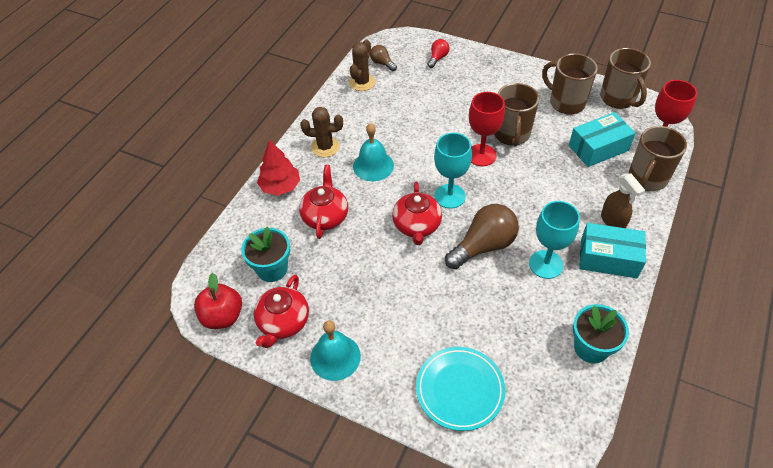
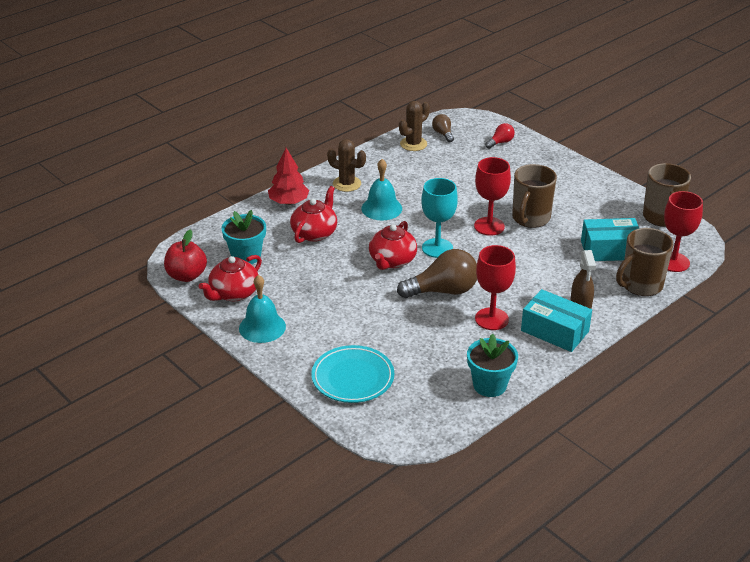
camera: 20 degrees right, 15 degrees down
turquoise goblet [529,201,580,279] -> red goblet [475,245,516,330]
brown mug [542,53,598,114] -> none

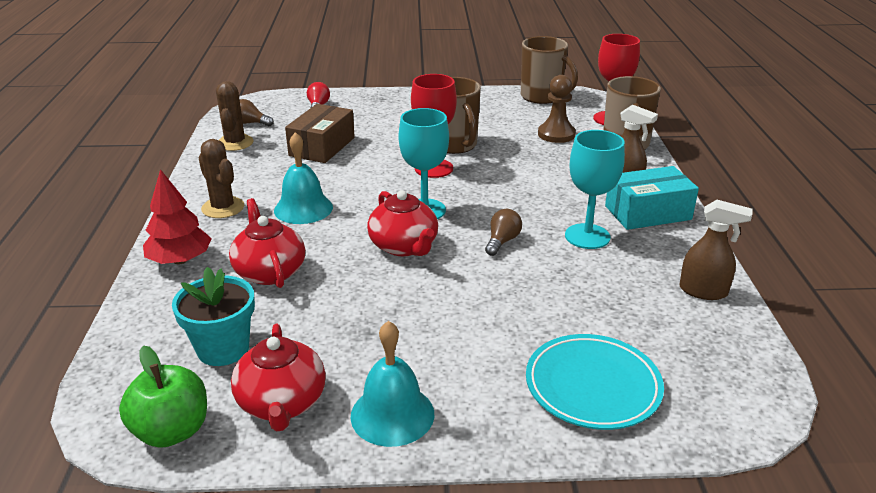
camera: 50 degrees left, 5 degrees down
red apple [164,229,207,282] -> green apple [119,346,207,448]
brown cactus [327,139,366,192] -> brown cactus turned 75 degrees clockwise [198,139,244,218]
brown light bulb [397,249,477,298] -> brown light bulb [485,209,522,256], size x0.50
turquoise flower pot [467,333,518,397] -> brown spray bottle [679,200,753,300]
red goblet [475,245,516,330] -> turquoise goblet [565,130,625,249]
turquoise box [581,218,639,261] -> brown pawn [538,75,576,143]
none -> brown box [285,104,355,163]

